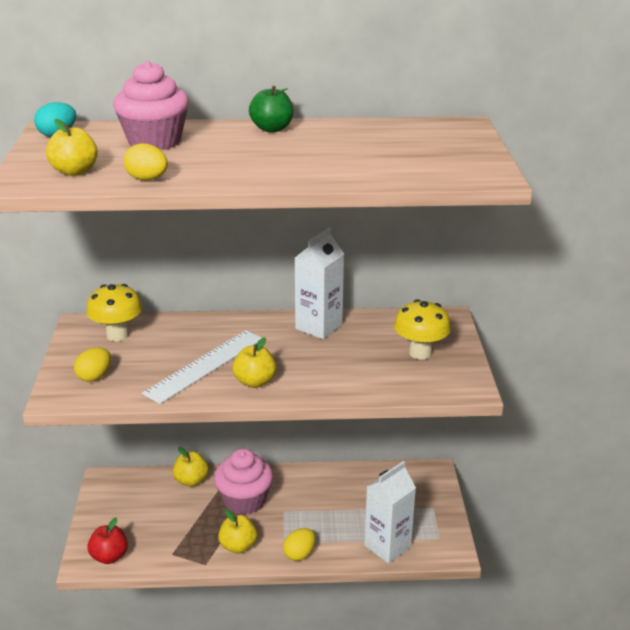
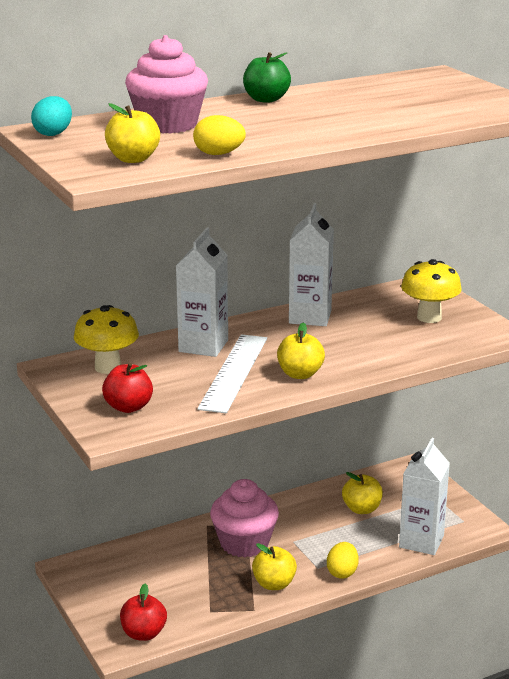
camera: 25 degrees left, 5 degrees down
yellow egg [74,347,111,382] -> red apple [102,363,153,413]
yellow apple [173,447,209,487] -> yellow apple moved to [342,472,383,514]
none -> white carton [176,228,228,357]

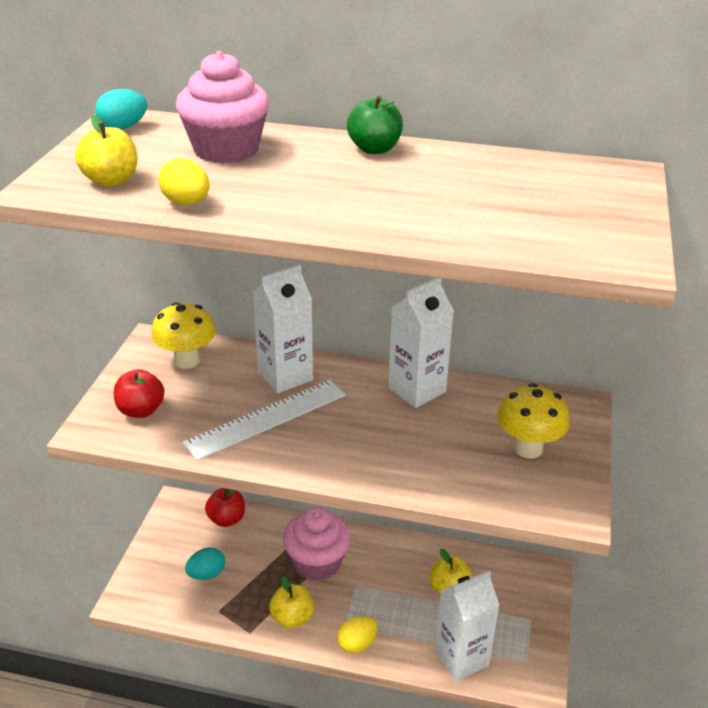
camera: 40 degrees right, 10 degrees up
red apple [120,584,167,641] -> red apple moved to [205,488,245,527]
yellow apple [277,323,325,379] -> none
none -> turquoise egg [185,547,225,580]

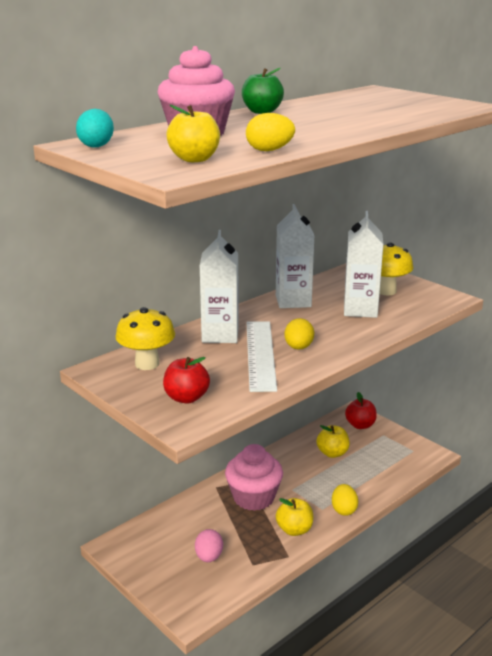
camera: 55 degrees left, 10 degrees down
turquoise egg [185,547,225,580] -> pink egg [195,529,223,562]
red apple [205,488,245,527] -> red apple moved to [345,392,377,429]
white carton [435,571,500,681] -> white carton moved to [344,211,384,318]
none -> yellow egg [284,318,314,349]

